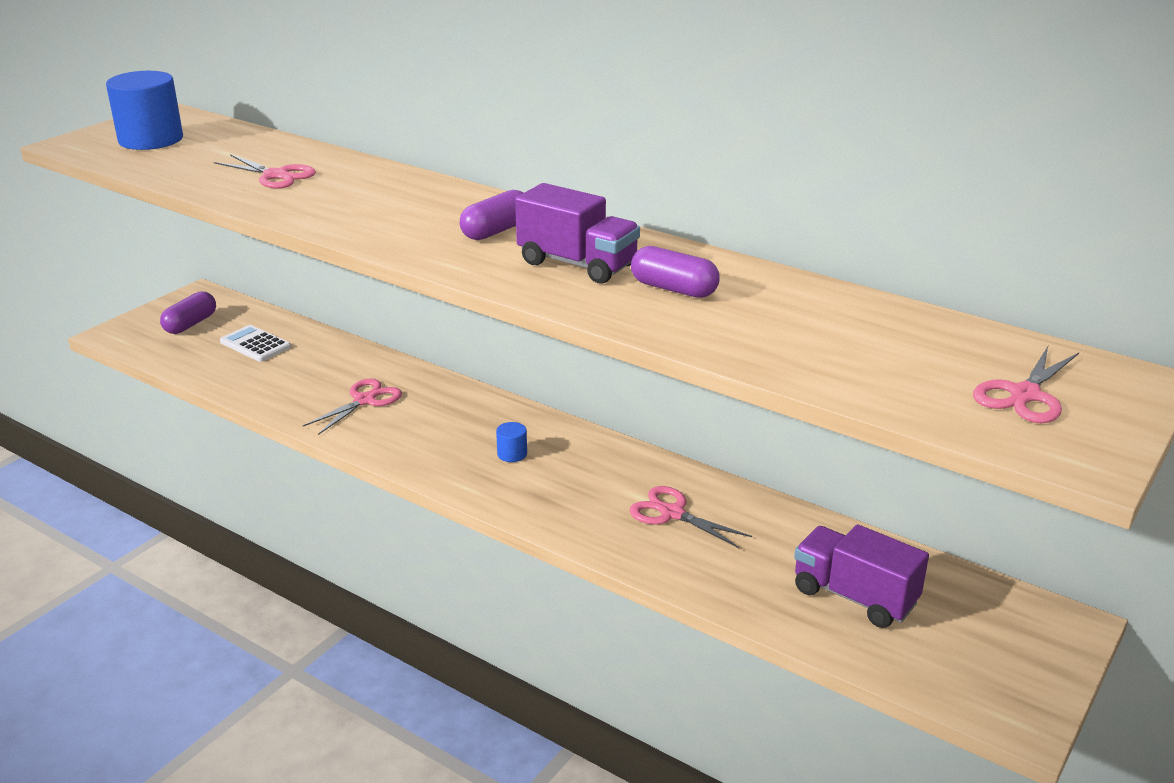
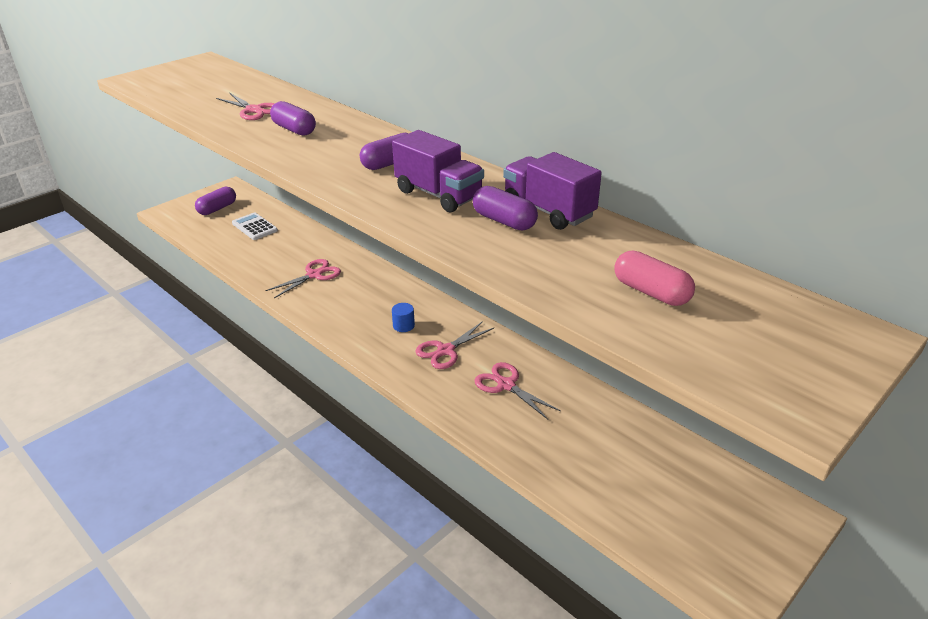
camera: 10 degrees right, 5 degrees up
blue cylinder [106,71,183,150] -> none
purple truck [794,524,929,628] -> purple truck moved to [503,152,602,230]
pink scissors [973,346,1079,423] -> pink scissors moved to [415,321,494,369]
none -> purple capsule [270,101,316,136]
none -> pink capsule [614,251,695,306]

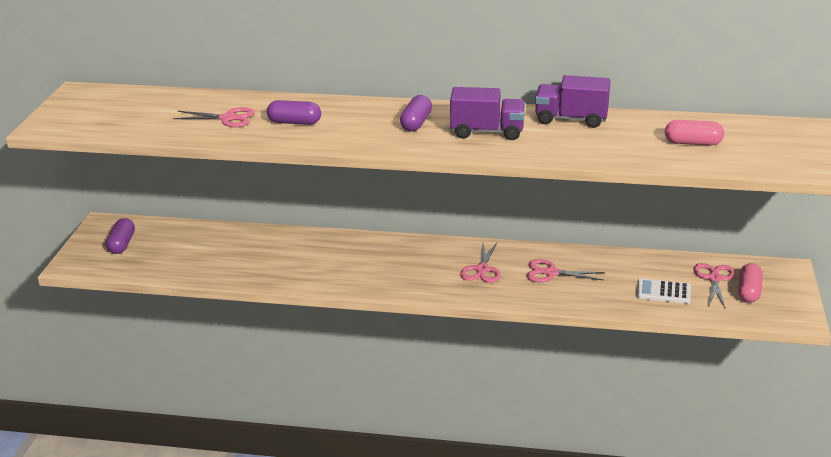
camera: 35 degrees left, 5 degrees down
white calculator [232,212,278,240] -> white calculator moved to [636,278,691,304]
pink scissors [265,259,341,298] -> pink scissors moved to [694,263,735,308]
blue cylinder [392,303,415,332] -> none
purple capsule [473,186,538,231] -> none
none -> pink capsule [738,263,763,303]

